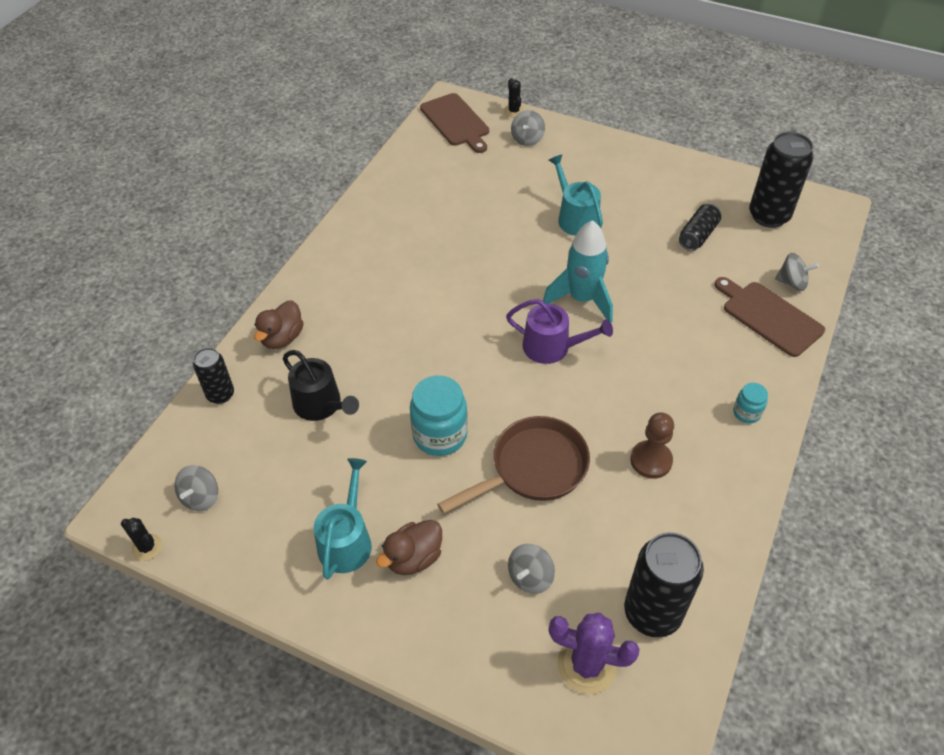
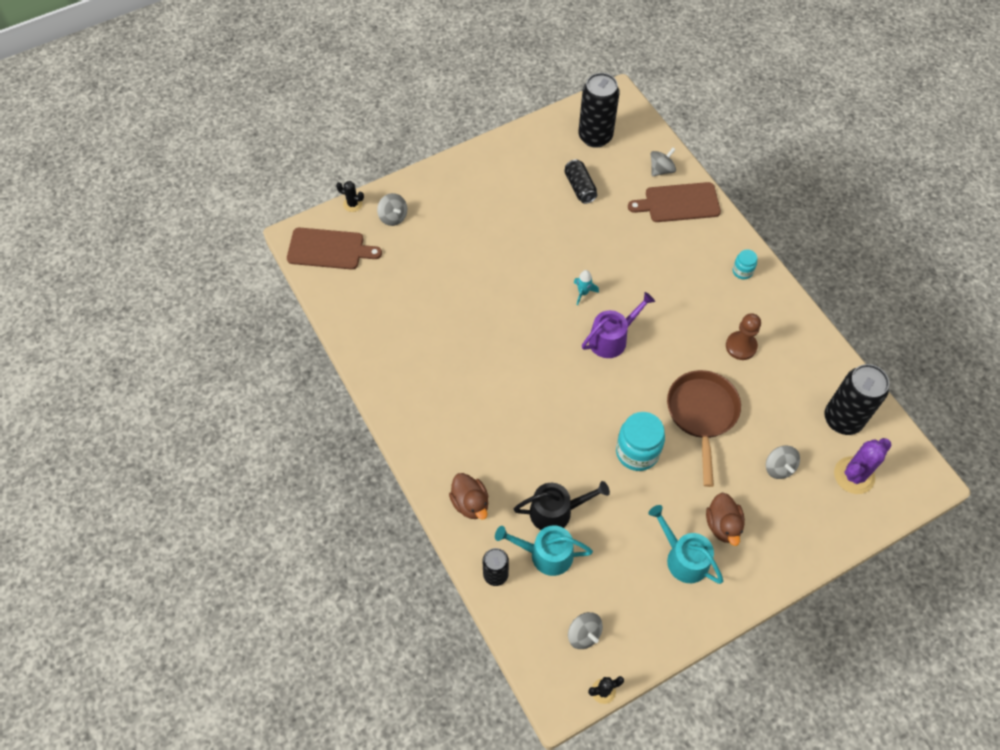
camera: 55 degrees left, 10 degrees up
turquoise rocket [543,220,613,323] -> turquoise rocket [574,270,599,305], size x0.46
turquoise watering can [549,154,603,236] -> turquoise watering can moved to [495,525,593,576]

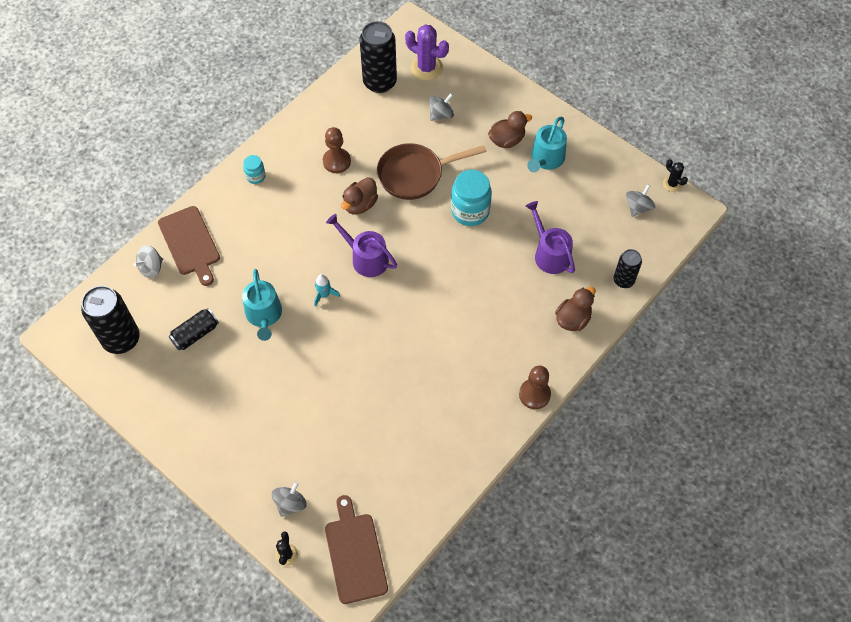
camera: 110 degrees left, 0 degrees up
turquoise watering can [495,525,593,576] -> turquoise watering can moved to [242,269,282,341]
black watering can [514,481,610,530] -> purple watering can [525,201,575,274]
grey spinning top [651,148,676,176] -> grey spinning top turned 75 degrees counterclockwise [134,245,163,278]
none -> brown duck [341,177,378,215]
none -> brown pawn [519,366,551,409]

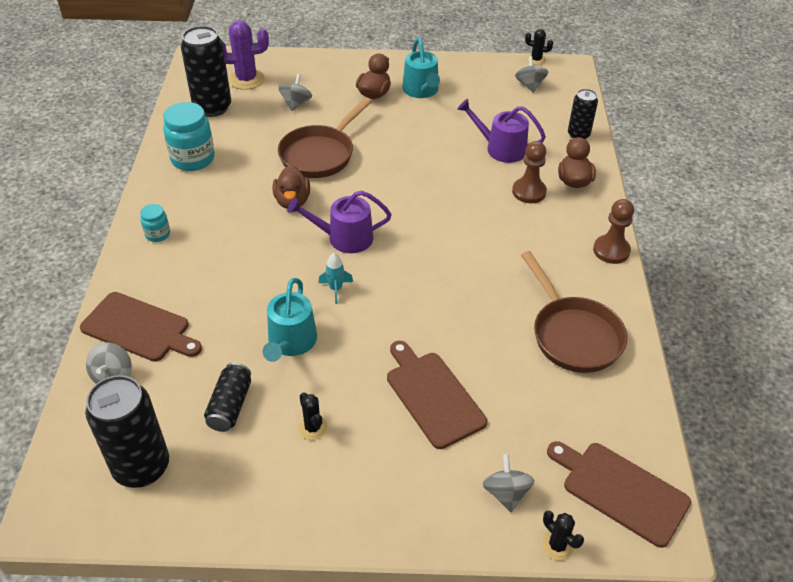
camera: 40 degrees left, 15 degrees down
turquoise watering can [242,269,282,341] -> turquoise watering can turned 60 degrees clockwise [263,278,317,362]
brown pawn [323,127,351,173] -> brown pawn moved to [512,141,547,203]
turquoise jar [451,170,492,226] -> turquoise jar moved to [163,102,215,171]
none -> black cactus [298,392,328,440]
none -> brown cutting board [387,341,487,449]
none -> brown pan [521,251,627,373]

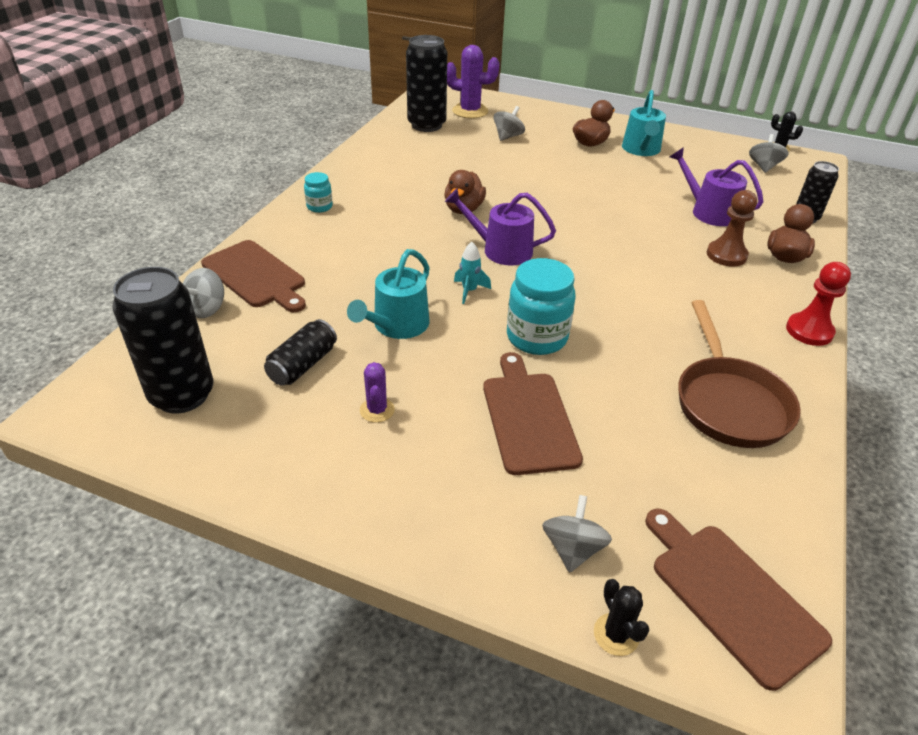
camera: 20 degrees right, 5 degrees down
turquoise jar [163,102,215,171] -> turquoise jar moved to [507,258,576,355]
brown pan [278,97,372,178] -> none
black cactus [298,392,328,440] -> purple cactus [360,362,395,423]
brown pawn [593,199,634,264] -> red pawn [786,262,851,346]

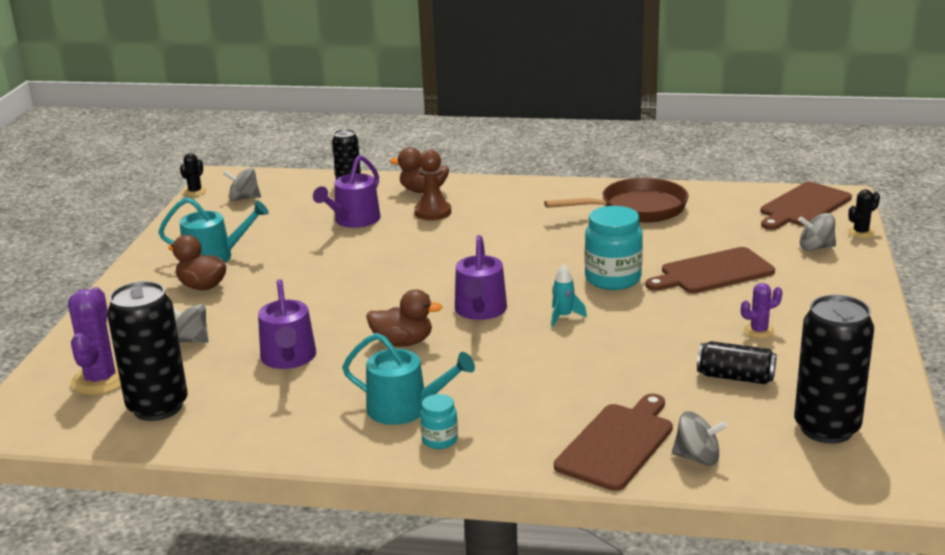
camera: 100 degrees left, 15 degrees down
turquoise watering can [347,249,430,339] -> turquoise watering can moved to [342,333,475,425]
red pawn [786,262,851,346] -> none
none -> purple watering can [258,279,316,369]

